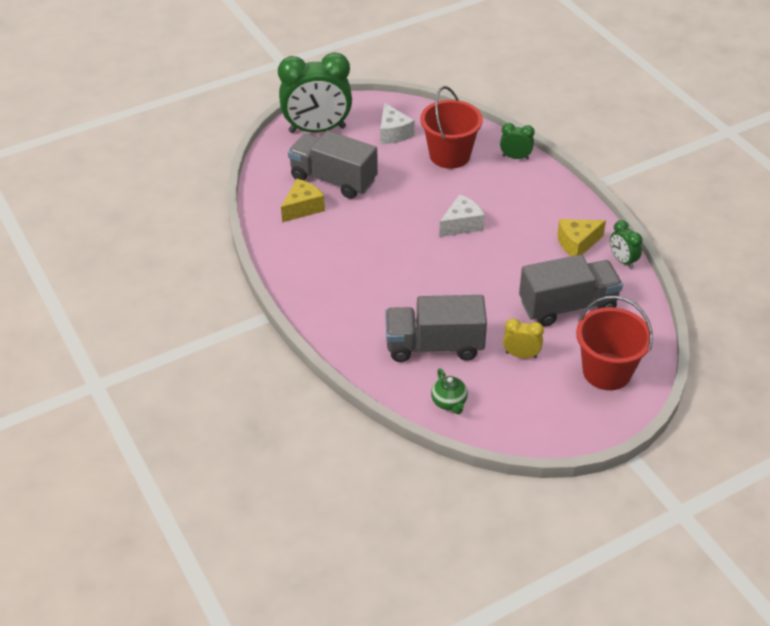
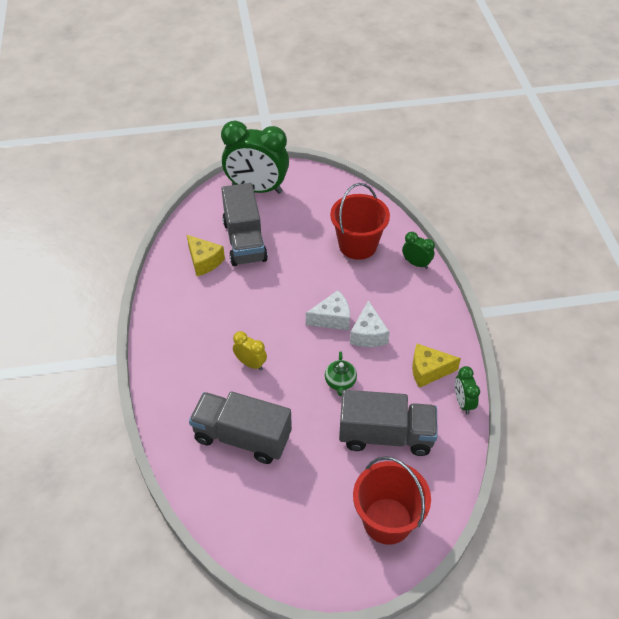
camera: 20 degrees right, 5 degrees up
yellow cheese [281,179,325,222] -> yellow cheese turned 75 degrees clockwise [187,235,225,276]
grey truck [288,131,378,199] -> grey truck turned 150 degrees counterclockwise [221,183,268,266]
white cheese [380,103,415,144] -> white cheese moved to [350,300,390,347]
green teapot [431,369,468,414] -> green teapot moved to [325,351,357,396]
yellow clock [503,318,544,358] -> yellow clock moved to [233,331,267,370]

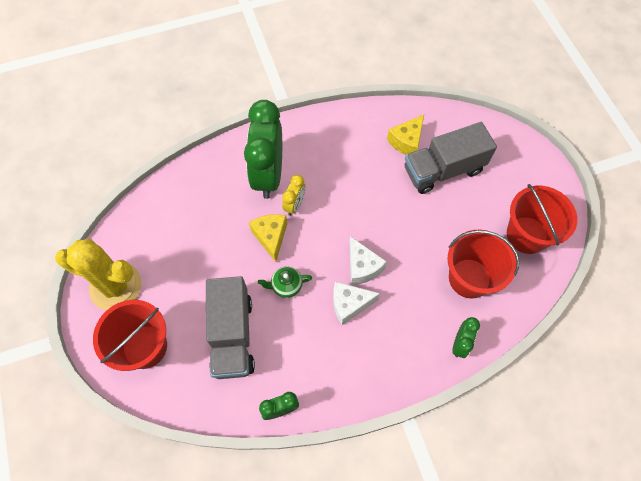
camera: 80 degrees right, 15 degrees up
grey truck [189,391,292,464] -> none
green clock [221,121,289,194] -> green clock moved to [244,100,282,199]
yellow cheese [412,344,461,388] -> yellow cheese moved to [249,214,287,262]
none -> yellow cactus [55,239,141,311]
none -> red bucket [507,184,577,254]

